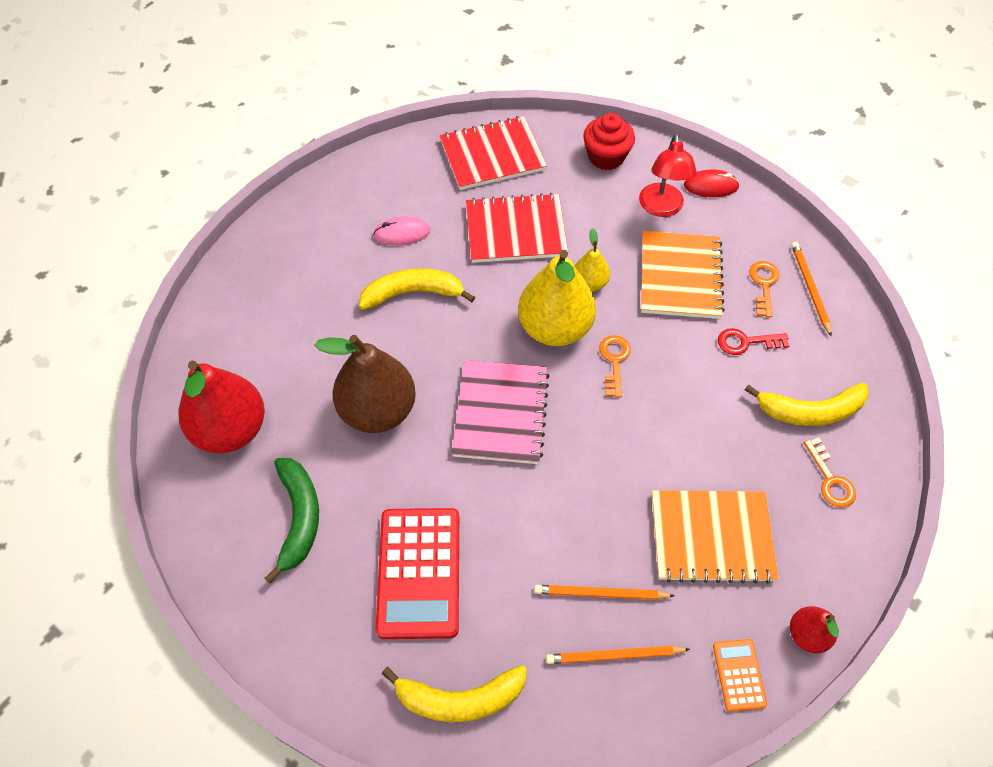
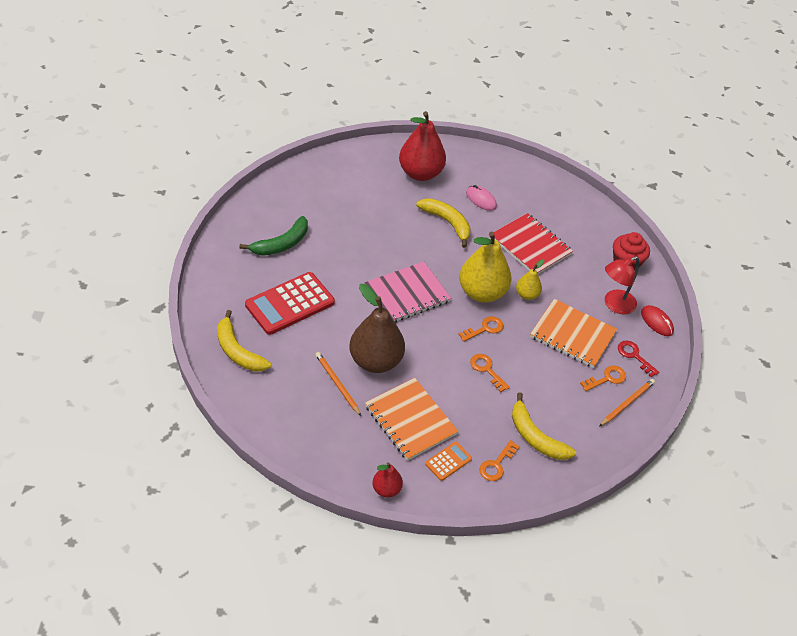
camera: 50 degrees right, 10 degrees down
red pear [179,361,265,454] -> red pear moved to [399,111,446,181]
brown pear [314,335,416,433] -> brown pear moved to [349,284,405,373]
red notebook [440,116,547,190] -> none
orange pencil [546,646,690,664] -> none
orange notebook [641,231,725,319] -> orange notebook turned 60 degrees clockwise [530,299,617,368]
orange calculator [713,639,767,711] -> orange calculator moved to [425,442,472,481]
red key [718,328,789,355] -> red key moved to [618,341,659,377]
none -> orange key [470,354,510,392]

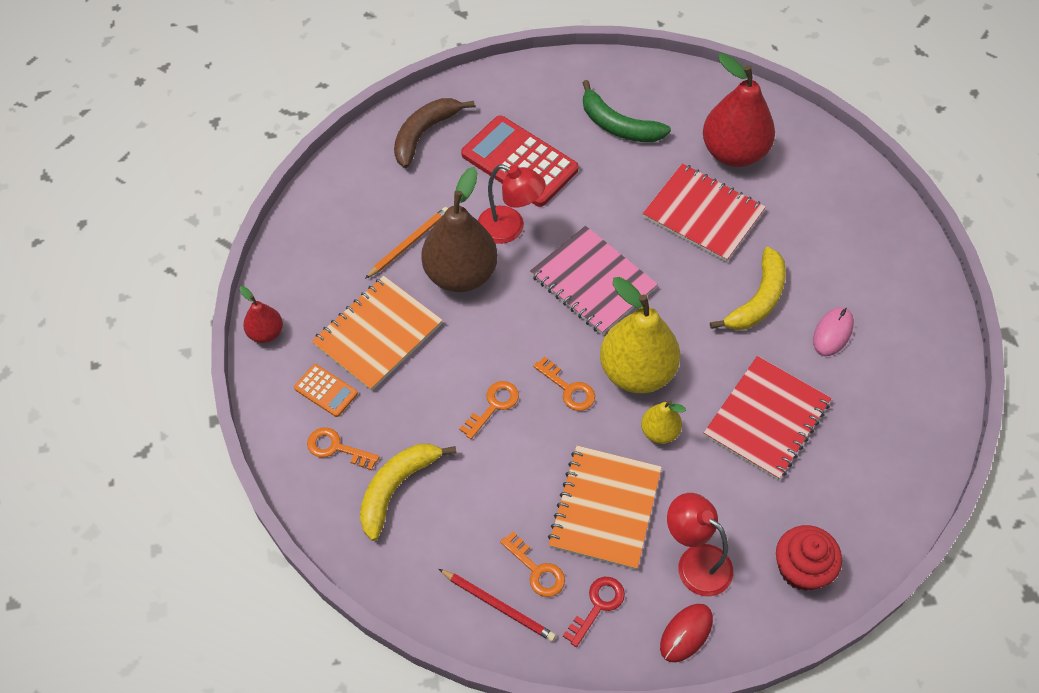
camera: 80 degrees right, 10 degrees up
yellow banana [217,310,271,372] -> brown banana [394,98,475,168]
red pear [399,111,446,181] -> red pear moved to [703,53,775,167]
orange pencil [599,379,655,427] -> red pencil [439,569,556,642]
none -> red lamp [478,164,546,244]
none -> red notebook [642,163,766,262]

